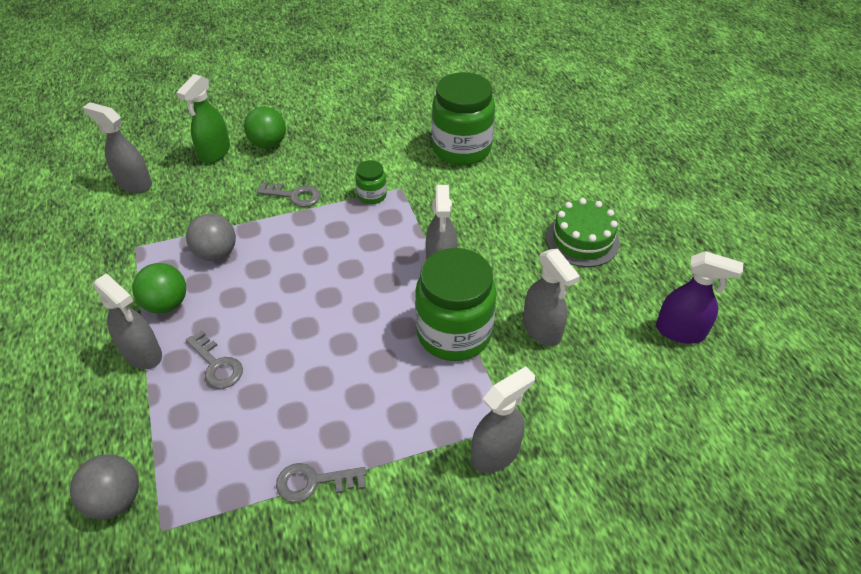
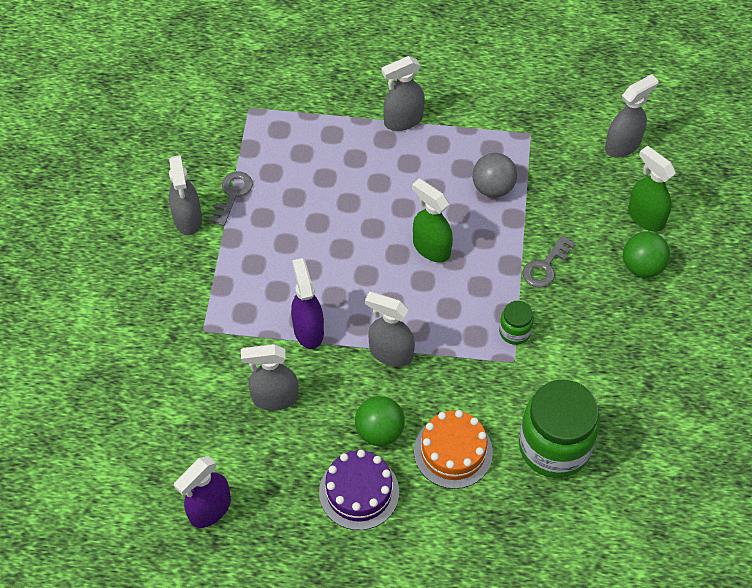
camera: 115 degrees right, 10 degrees up
grey ball [70,454,139,519] -> none
green ball [132,263,186,314] -> green ball moved to [355,396,405,446]
grey key [186,330,243,389] -> none
green jar [415,248,496,361] -> purple spray bottle [291,258,324,349]
grey spray bottle [471,366,535,473] -> grey spray bottle moved to [169,155,202,235]
green cake [546,198,620,267] -> purple cake [319,450,399,530]
none -> green spray bottle [412,178,453,262]
none -> orange cake [414,410,493,489]

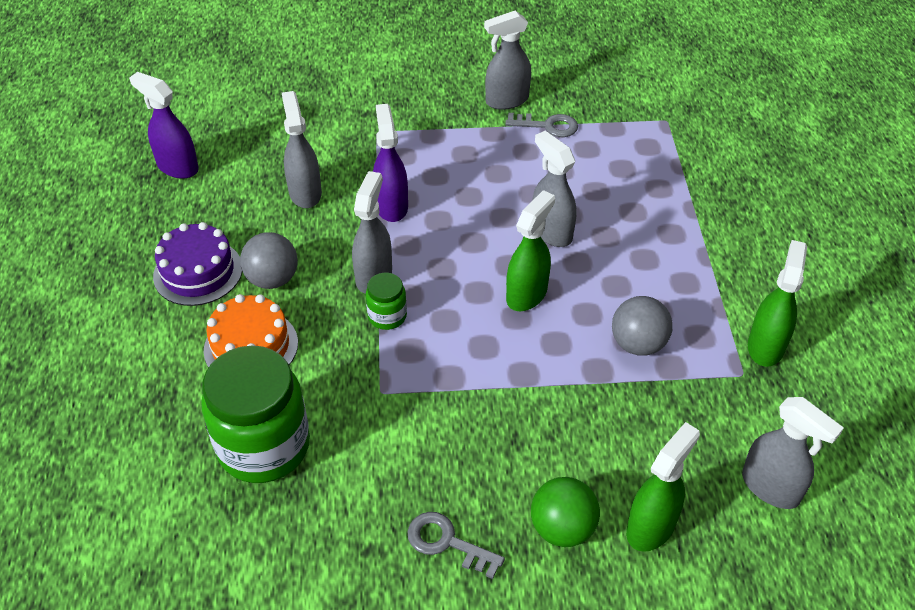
camera: 80 degrees right, 10 degrees down
purple spray bottle [291,258,324,349] -> purple spray bottle turned 75 degrees counterclockwise [373,104,408,222]
green ball [355,396,405,446] -> grey ball [240,232,298,289]
grey spray bottle [382,56,425,131] -> grey spray bottle moved to [532,131,577,247]
green jar [499,301,534,345] -> green jar moved to [366,273,407,330]
grey key [523,235,576,288] -> grey key moved to [407,512,505,579]
none -> green spray bottle [748,240,807,367]

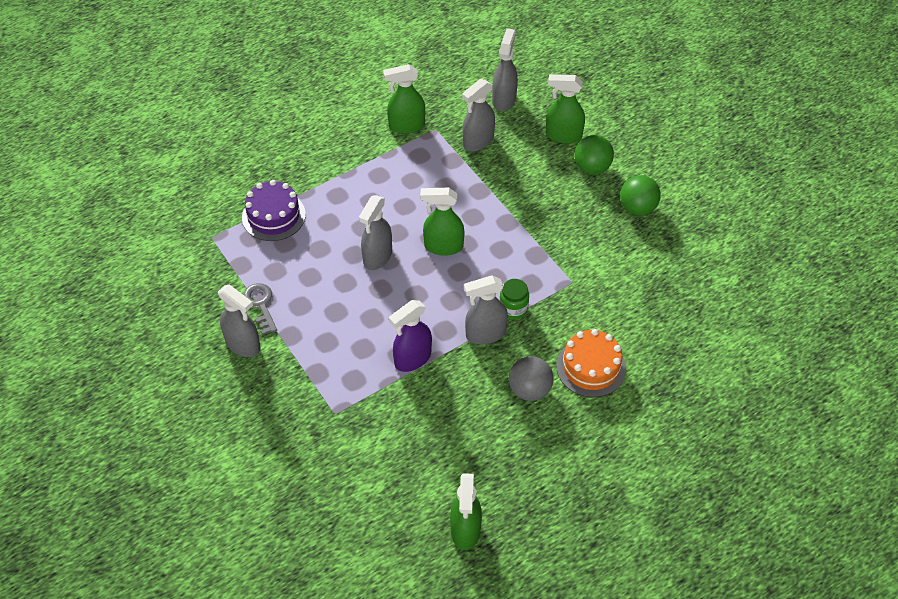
camera: 120 degrees left, 5 degrees up
purple spray bottle [129,72,199,179] -> green spray bottle [450,473,482,550]
purple cake [153,222,242,306] -> purple cake moved to [242,180,306,241]
green jar [201,346,310,483] -> none
grey spray bottle [282,91,322,208] -> grey spray bottle moved to [462,79,495,151]
grey key [407,512,505,579] -> green ball [620,175,661,216]
grey ball [612,296,673,356] -> none

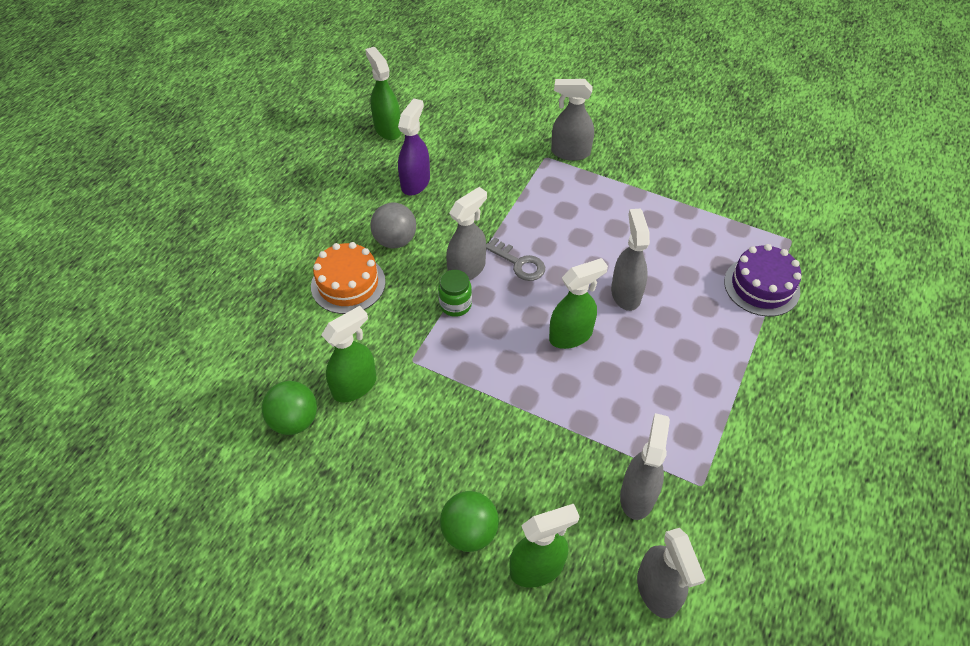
camera: 150 degrees right, 0 degrees up
grey spray bottle [218,284,260,357] -> grey spray bottle moved to [551,79,594,161]
grey key [243,283,277,335] -> grey key moved to [486,237,545,281]
green spray bottle [383,64,425,134] -> green spray bottle moved to [321,306,377,402]
purple spray bottle [389,300,432,372] -> purple spray bottle moved to [398,98,430,195]
green ball [620,175,661,216] -> green ball moved to [262,381,317,435]

